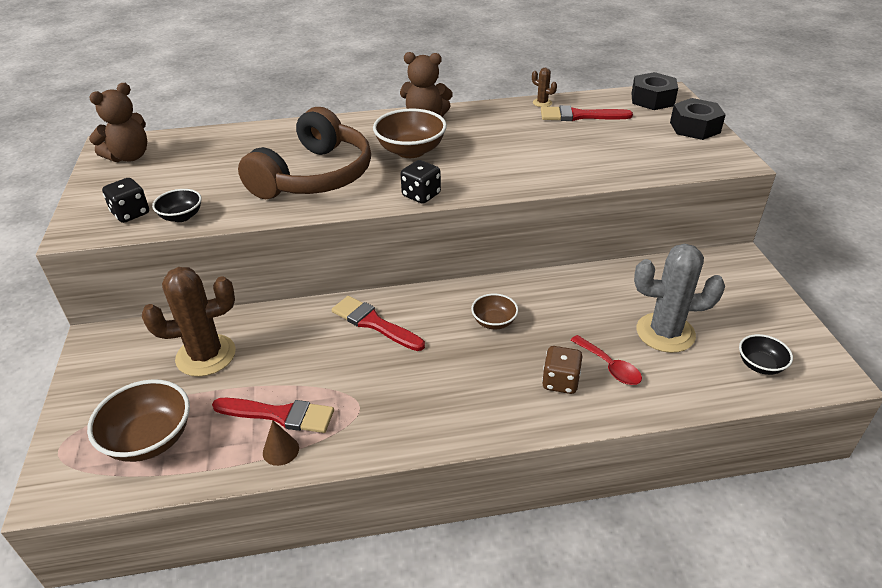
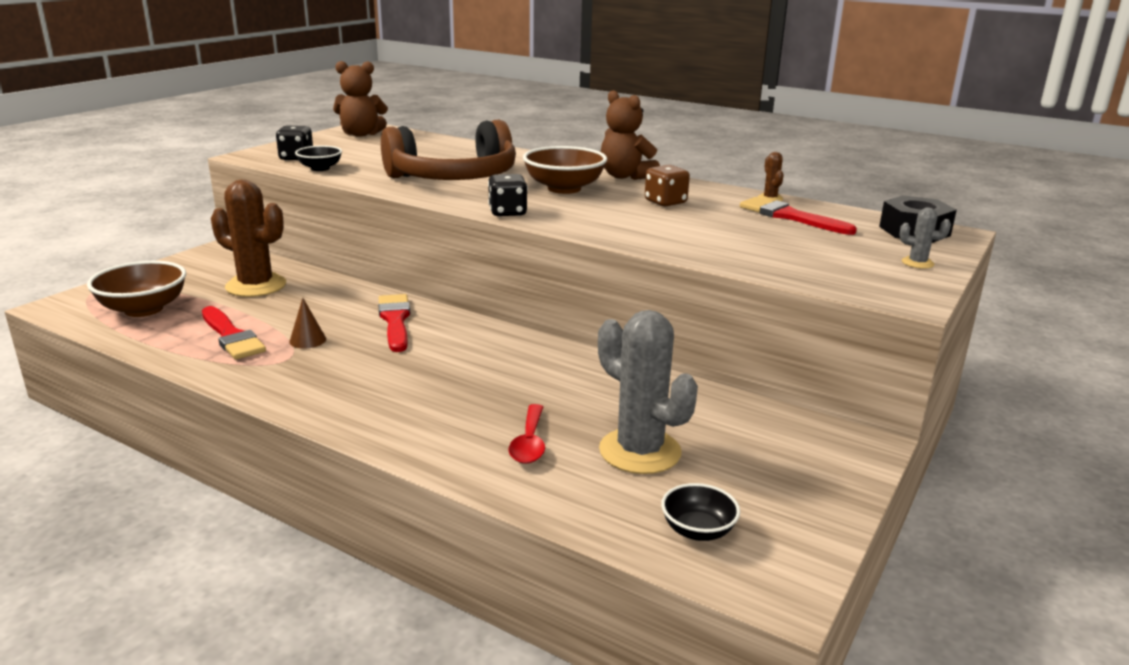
camera: 40 degrees right, 15 degrees down
brown cone [263,420,299,466] -> brown cone moved to [289,298,326,349]
brown bowl [471,294,518,329] -> none
brown dice [542,346,582,394] -> brown dice moved to [645,165,690,207]
black nut [670,98,726,140] -> grey cactus [899,208,951,269]

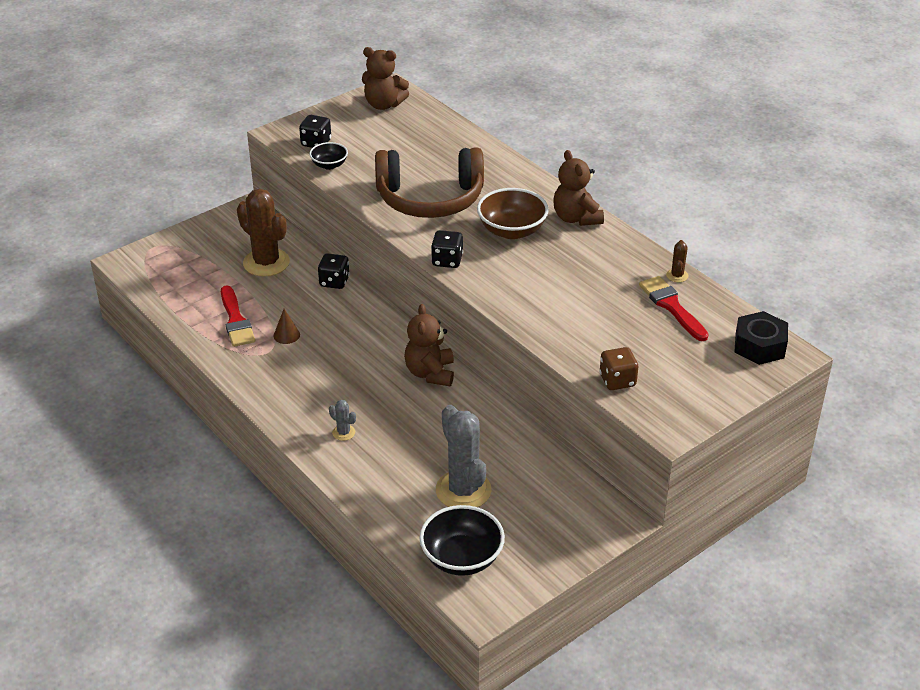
camera: 20 degrees right, 15 degrees up
brown bowl [87,261,186,317] -> none
red brush [378,294,410,352] -> none
red spoon [509,404,545,464] -> none
brown dice [645,165,690,207] -> brown dice moved to [599,347,638,390]
black bowl [661,483,740,541] -> black bowl [419,505,505,576], size x1.74
grey cactus [899,208,951,269] -> grey cactus moved to [329,400,356,441]
none -> black dice [318,253,350,289]
none -> brown teddy bear [404,304,454,386]

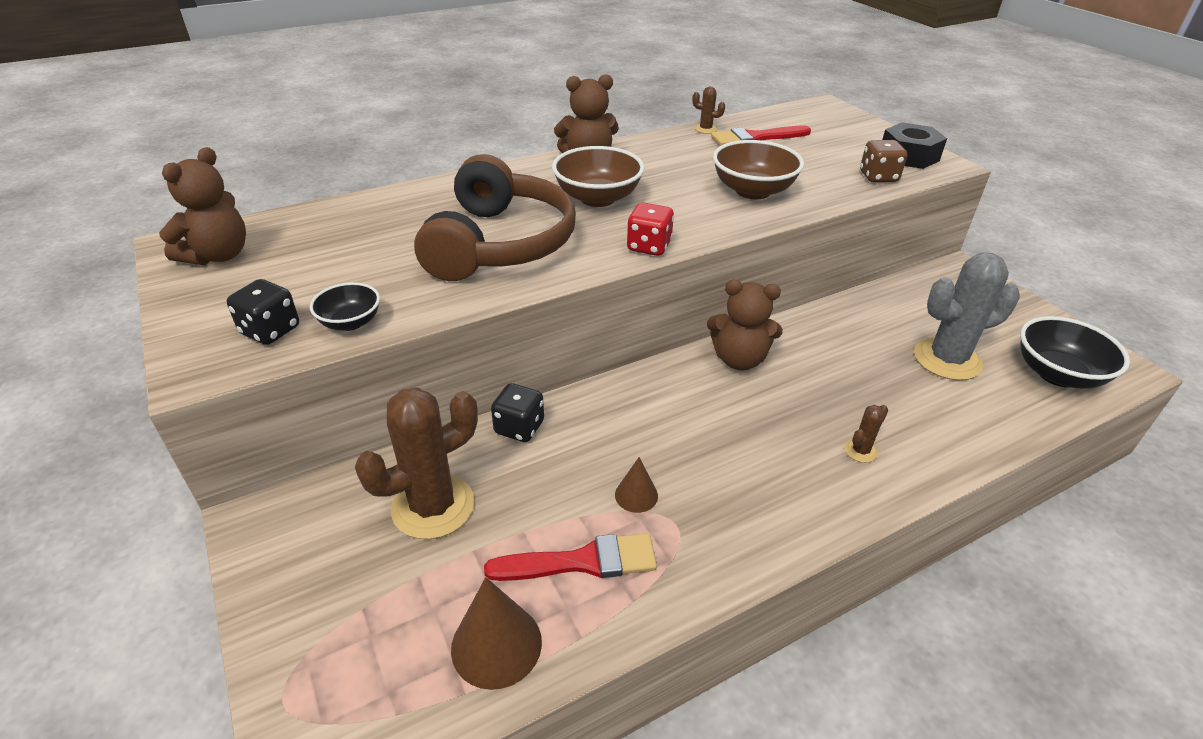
camera: 80 degrees left, 0 degrees up
grey cactus [329,400,356,441] -> brown cactus [844,405,888,463]
black dice [431,230,463,268] -> red dice [627,203,674,256]
black nut [734,311,788,365] -> black nut moved to [882,122,947,169]
none -> brown cone [451,577,542,690]
none -> brown bowl [713,140,804,199]

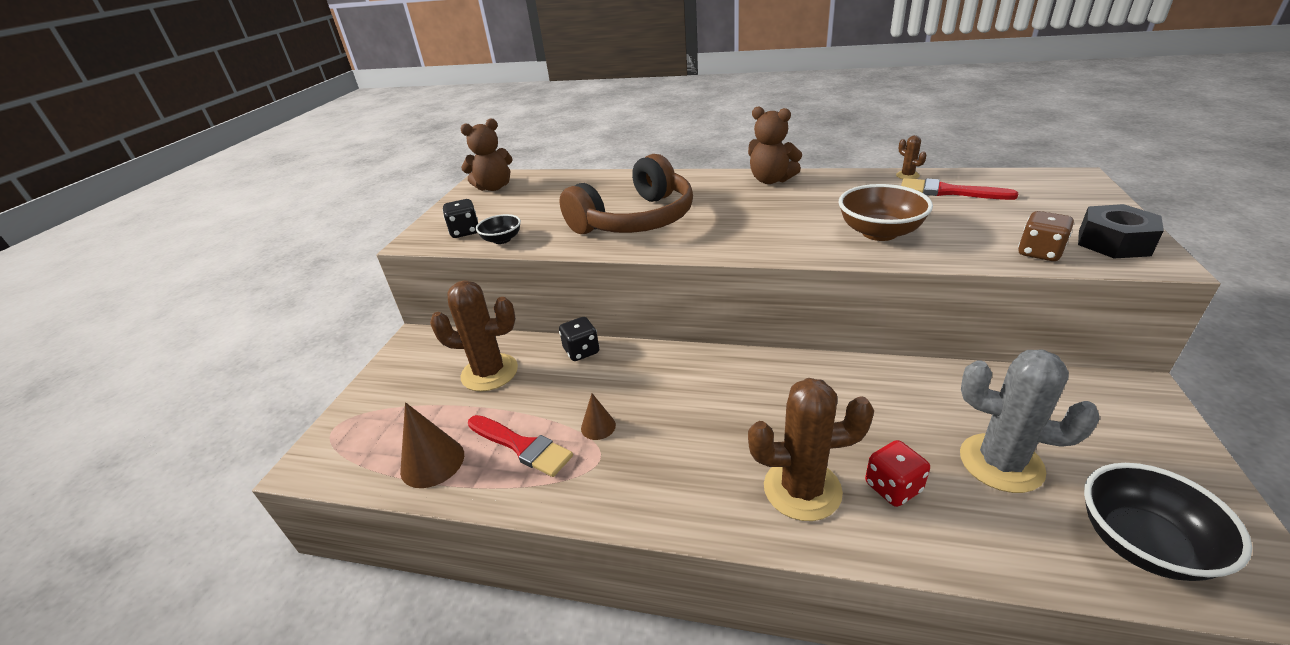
camera: 45 degrees right, 5 degrees down
brown bowl [552,146,644,207] -> none
red dice [627,203,674,256] -> red dice moved to [865,440,930,507]
brown teddy bear [707,280,783,370] -> none
brown cactus [844,405,888,463] -> brown cactus [748,378,874,521], size x2.33

